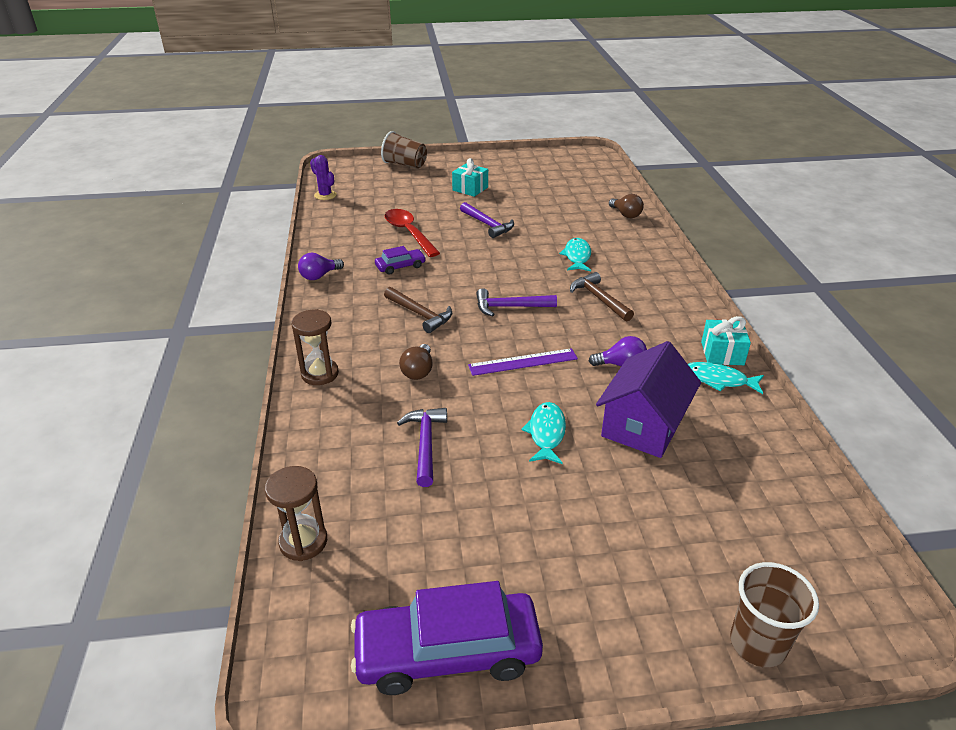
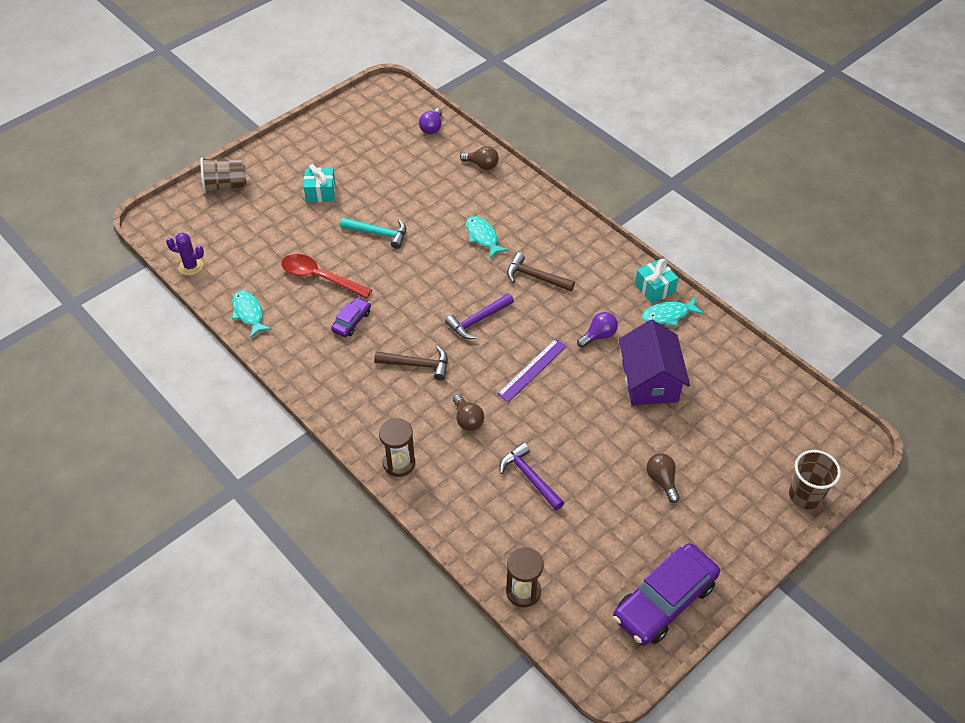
camera: 35 degrees left, 15 degrees up
purple light bulb [298,253,344,280] -> purple light bulb moved to [419,108,442,134]
purple hammer [460,202,514,238] -> turquoise hammer [340,218,406,249]
turquoise fish [522,402,566,464] -> turquoise fish moved to [232,290,272,338]
none -> brown light bulb [646,453,679,503]

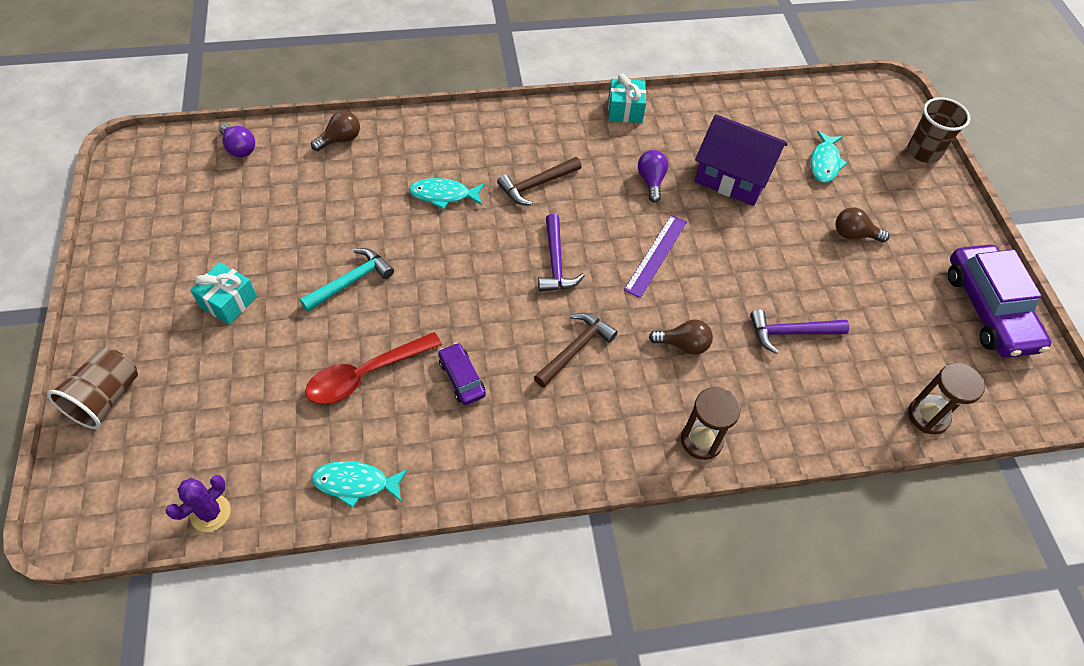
camera: 60 degrees left, 5 degrees up
purple ruler [497,339,567,402] -> purple ruler turned 45 degrees clockwise [624,215,687,298]
turquoise fish [642,297,704,326] -> turquoise fish moved to [811,131,847,183]

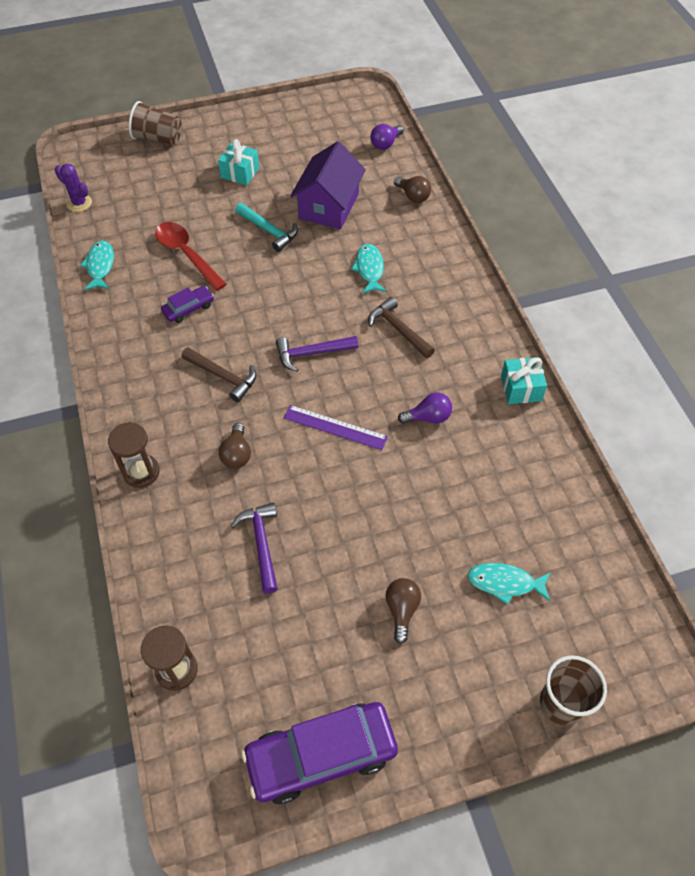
camera: 85 degrees right, 0 degrees up
purple house [694,114,787,206] -> purple house moved to [290,141,366,229]

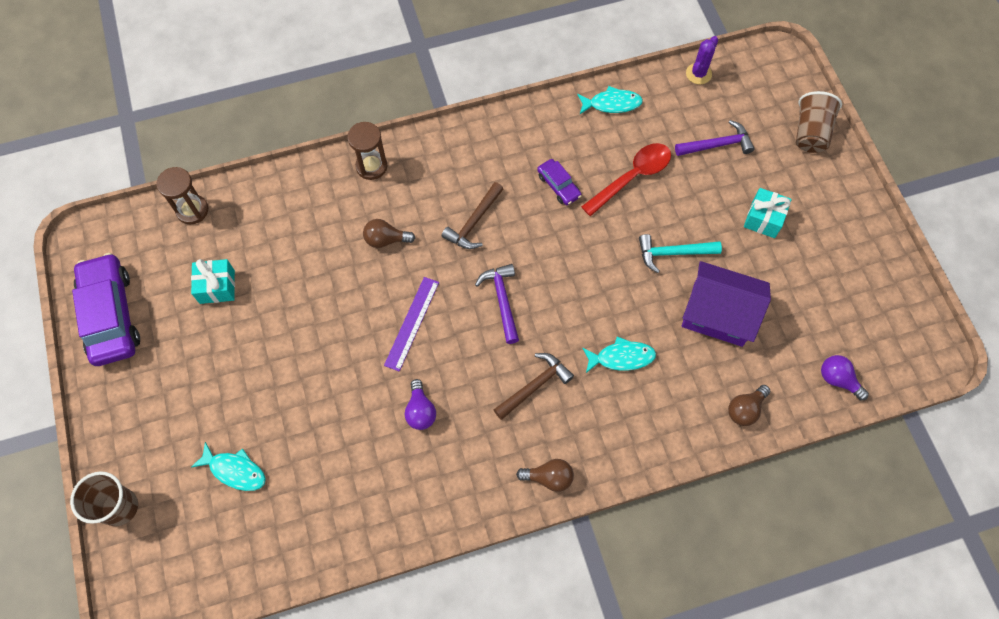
camera: 90 degrees right, 10 degrees up
purple hammer [231,503,278,594] -> purple hammer moved to [675,120,755,156]
turquoise hammer [235,203,298,252] -> turquoise hammer turned 45 degrees clockwise [639,234,722,273]
brown light bulb [385,578,421,644] -> brown light bulb moved to [516,459,574,492]
turquoise fish [468,563,551,605] -> turquoise fish turned 105 degrees clockwise [191,442,266,491]
turquoise gift [501,357,547,404] -> turquoise gift moved to [191,259,235,304]

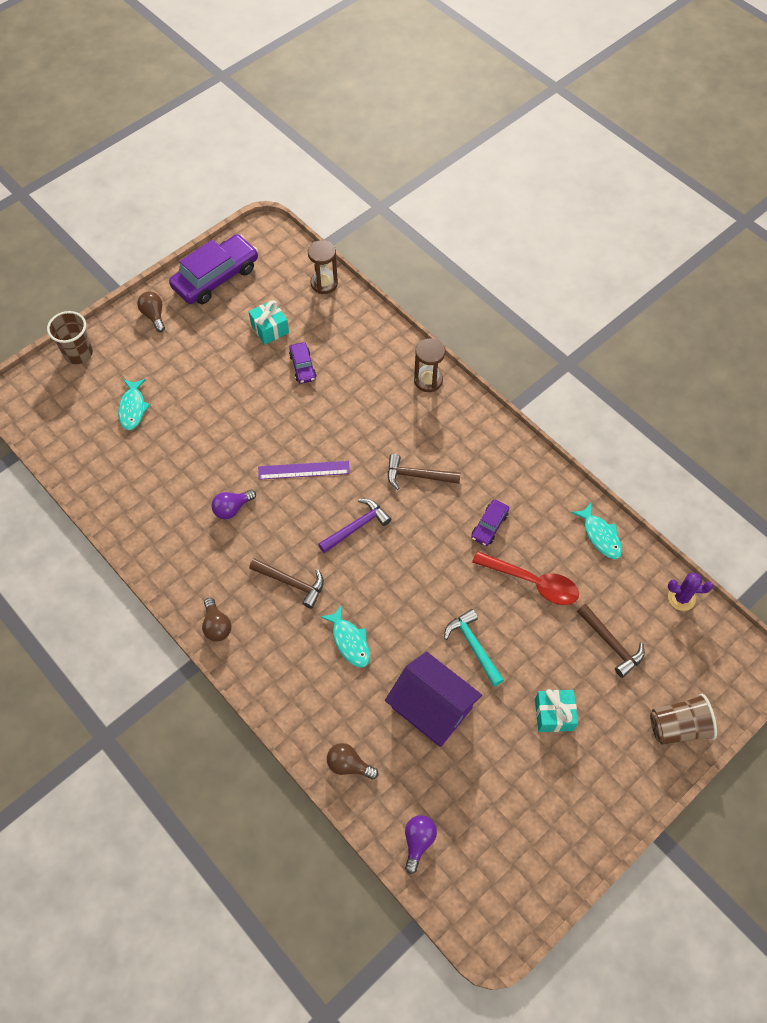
camera: 65 degrees right, 5 degrees down
brown light bulb [363,219,415,248] -> brown light bulb moved to [137,291,165,332]
purple hammer [675,120,755,156] -> brown hammer [577,604,645,678]
purple house [682,261,771,347] -> purple house turned 45 degrees counterclockwise [385,652,482,747]
none -> purple car [289,342,316,384]

